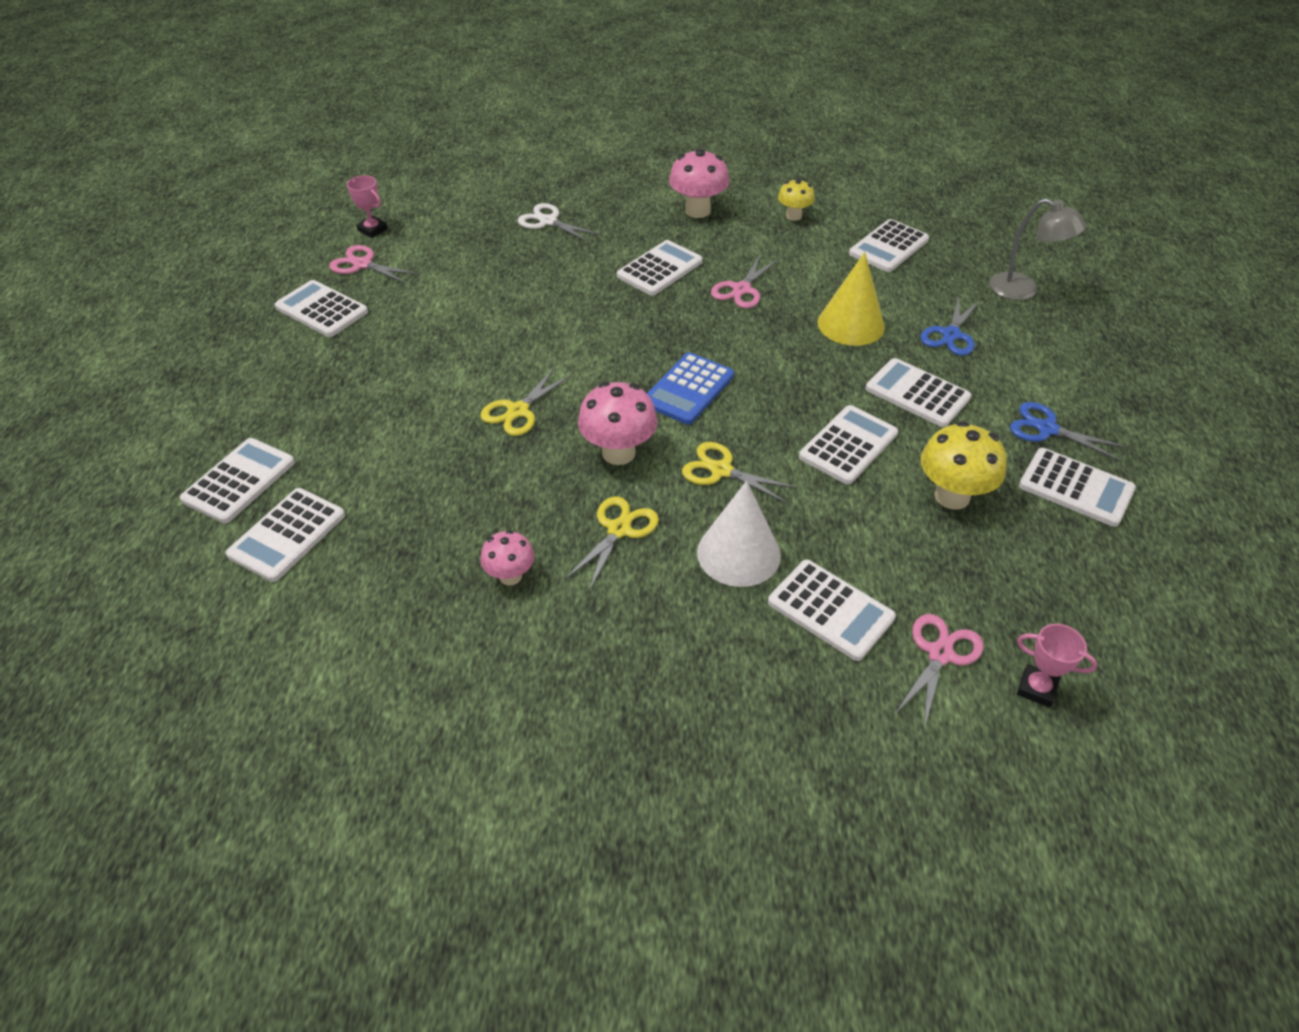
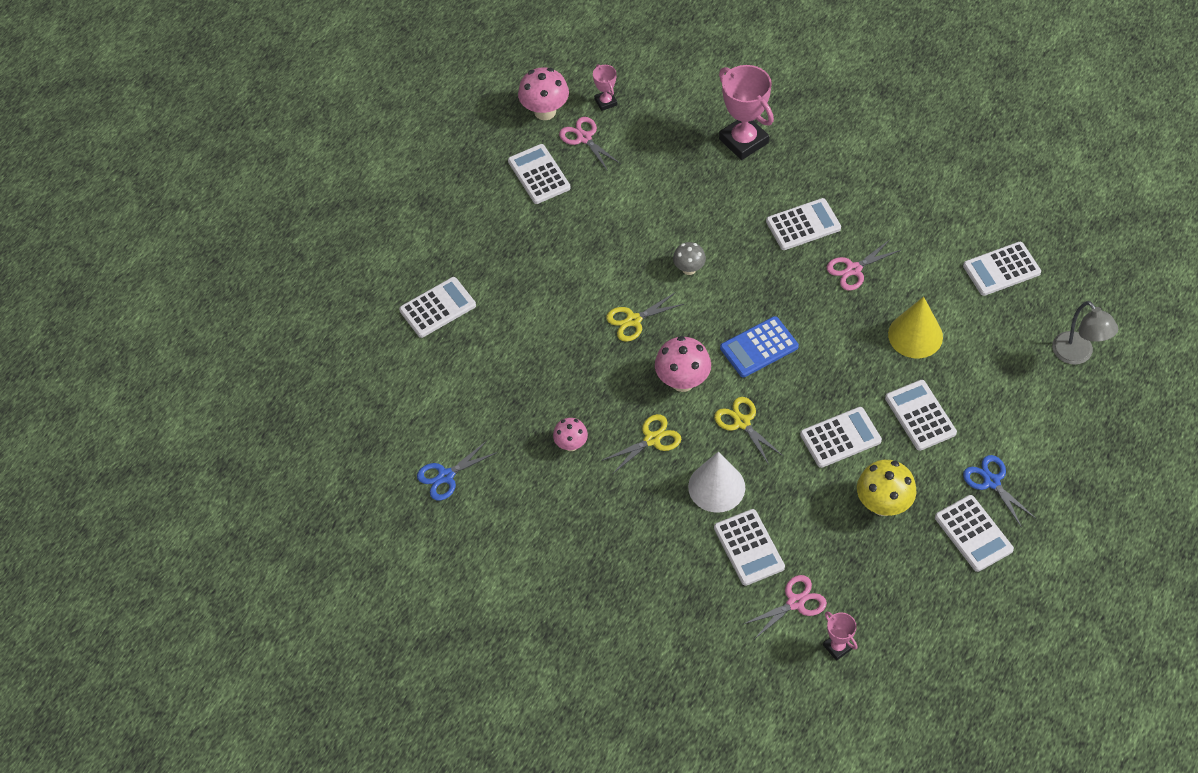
camera: 30 degrees right, 10 degrees up
white calculator [225,488,345,582] -> none
white scissors [517,203,601,243] -> pink trophy [719,65,774,160]
pink mushroom [669,148,730,218] -> pink mushroom moved to [518,67,569,120]
yellow mushroom [778,179,815,221] -> none
blue scissors [921,297,980,356] -> blue scissors moved to [417,441,497,501]
none -> grey mushroom [673,242,706,275]

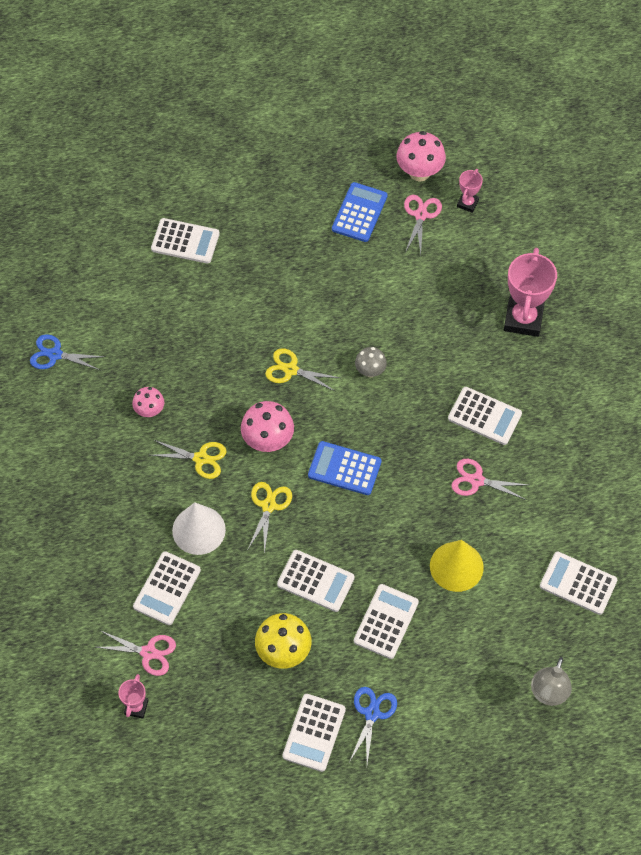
camera: 45 degrees right, 5 degrees up
white calculator [508,144,571,204] -> blue calculator [332,182,388,242]

